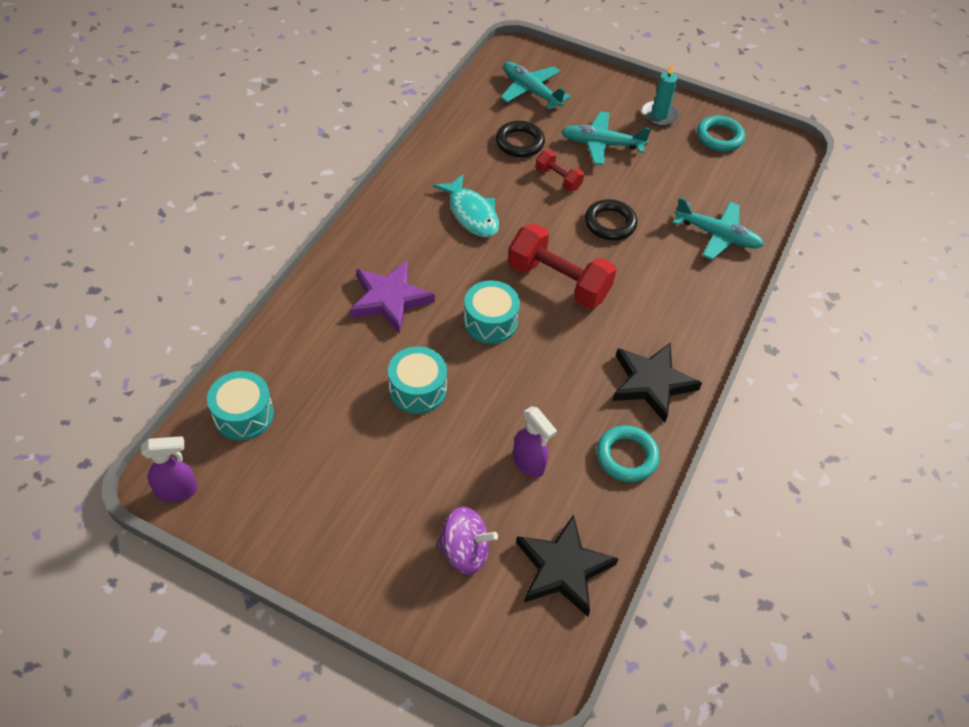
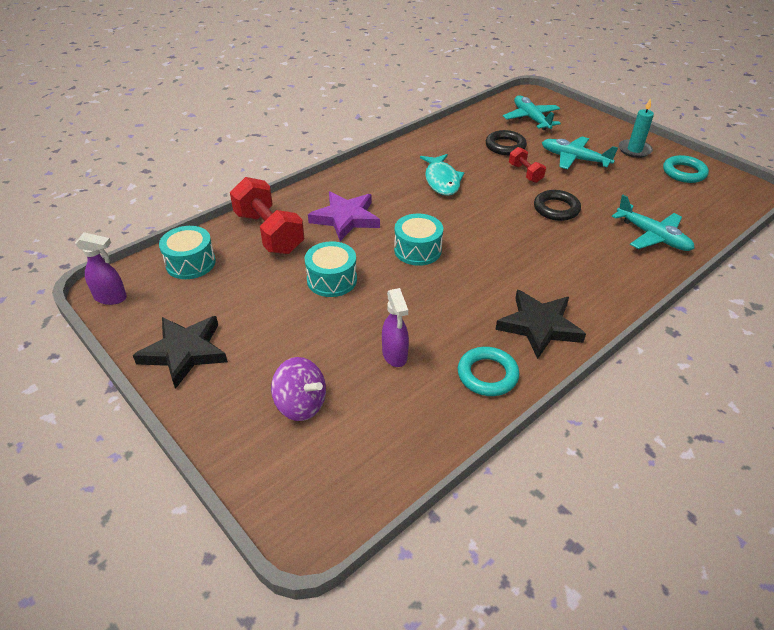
camera: 25 degrees right, 10 degrees down
red dumbbell [508,223,616,309] -> red dumbbell moved to [230,177,304,254]
black star [516,514,619,617] -> black star moved to [133,316,228,389]

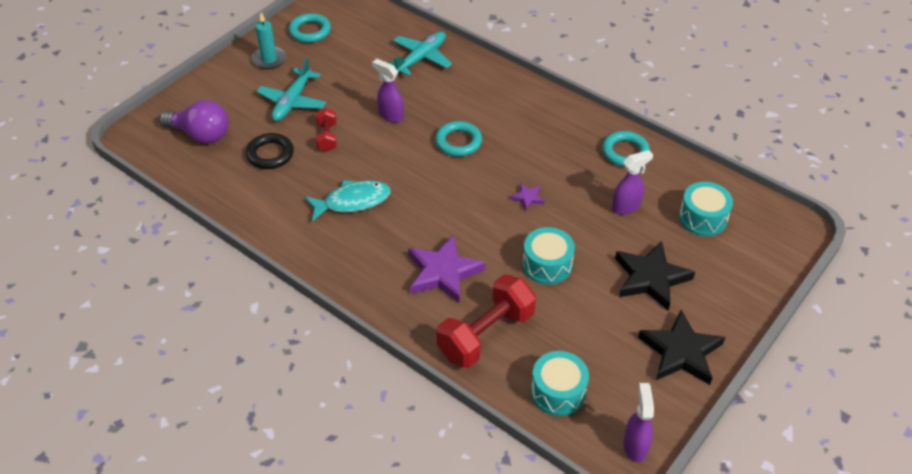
camera: 100 degrees left, 5 degrees up
purple spinning top [271,357,326,421] -> none
turquoise drum [394,213,443,266] -> turquoise drum moved to [679,182,733,236]
black star [495,290,586,359] -> black star moved to [615,241,695,310]
turquoise plane [503,96,561,130] -> purple light bulb [159,100,229,144]
red dumbbell [509,147,546,183] -> red dumbbell turned 60 degrees counterclockwise [316,108,337,152]
black ring [534,190,581,221] -> purple spray bottle [372,59,404,123]
none -> turquoise ring [435,121,482,157]
none -> purple star [510,183,545,211]

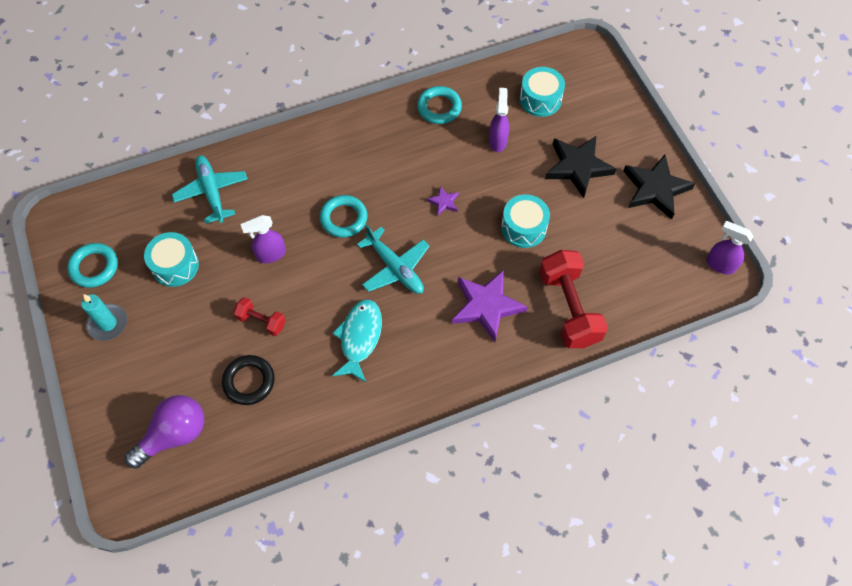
camera: 60 degrees left, 15 degrees up
turquoise plane [257,57,326,121] -> turquoise plane moved to [357,225,429,294]
turquoise drum [531,351,589,416] -> turquoise drum moved to [144,232,199,287]

